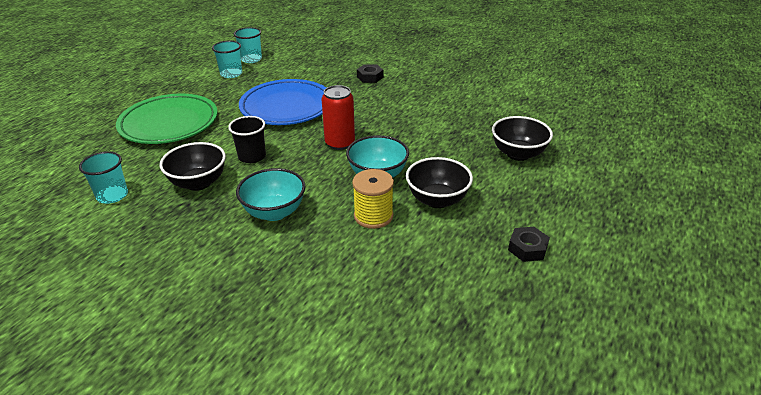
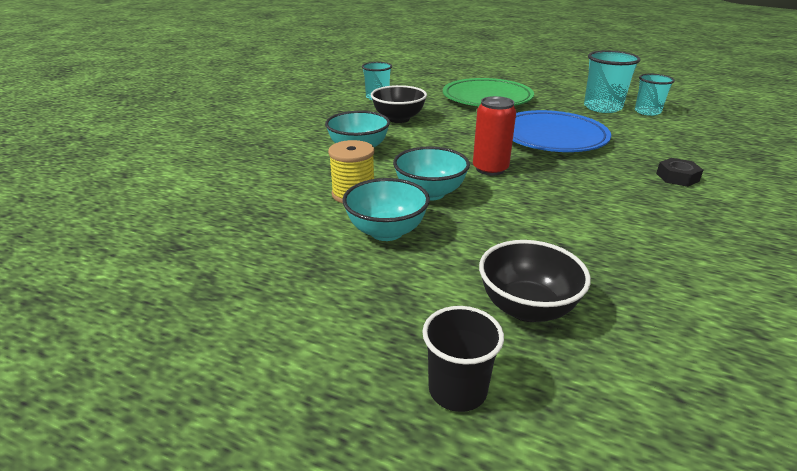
camera: 85 degrees right, 5 degrees down
turquoise cup [212,41,242,78] -> turquoise cup [584,50,641,113], size x1.51
black cup [228,116,266,163] -> black cup moved to [422,306,504,412]
black bowl [406,157,473,208] -> turquoise bowl [342,178,430,241]
black nut [508,227,550,262] -> none

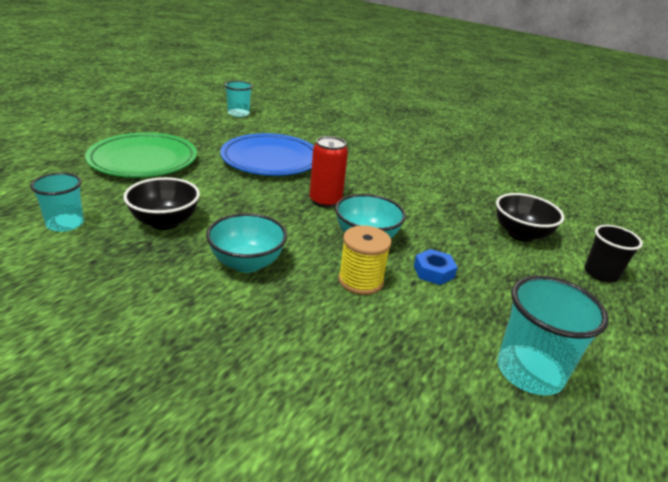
camera: 85 degrees left, 0 degrees up
turquoise bowl [342,178,430,241] -> blue nut [414,249,458,285]
turquoise cup [584,50,641,113] -> turquoise cup moved to [498,275,609,395]
black nut [656,158,703,187] -> none

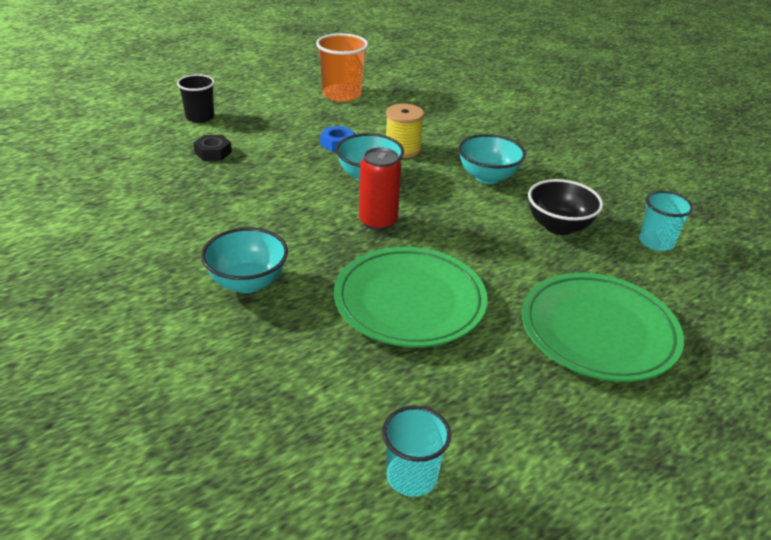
camera: 155 degrees left, 5 degrees up
blue plate [220,133,314,176] -> green plate [334,247,487,347]
black bowl [496,193,564,242] -> black nut [193,135,232,161]
turquoise cup [498,275,609,395] -> orange cup [316,33,368,102]
none -> turquoise bowl [201,227,288,293]

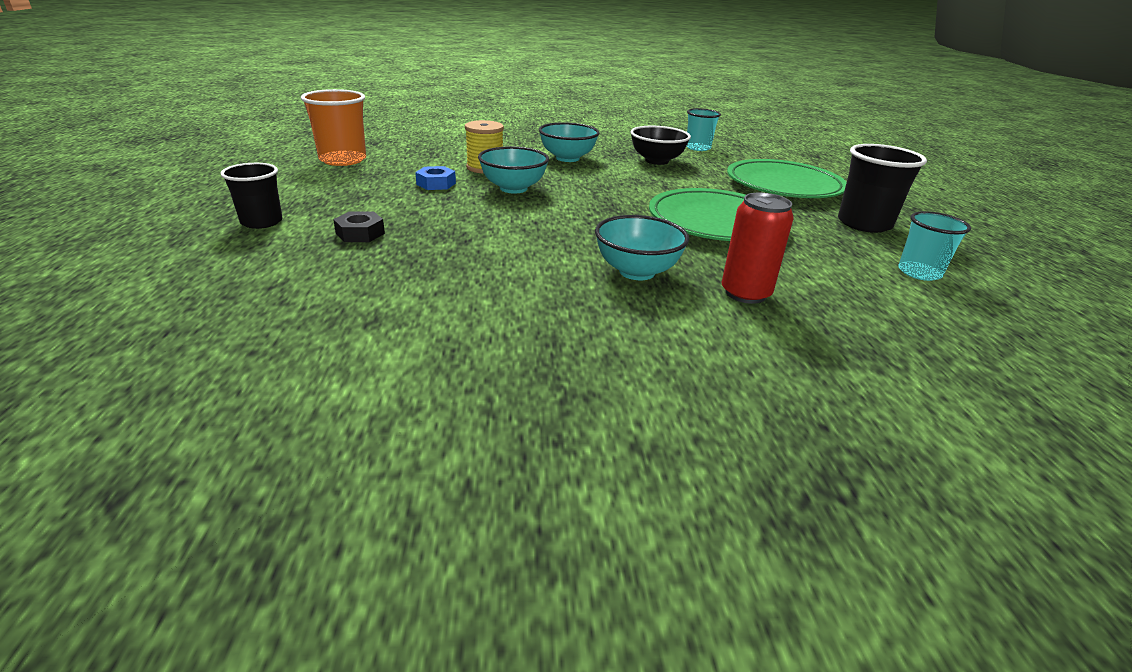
camera: 60 degrees left, 5 degrees down
red can [359,147,401,230] -> red can moved to [721,193,794,304]
none -> black cup [838,144,927,233]

